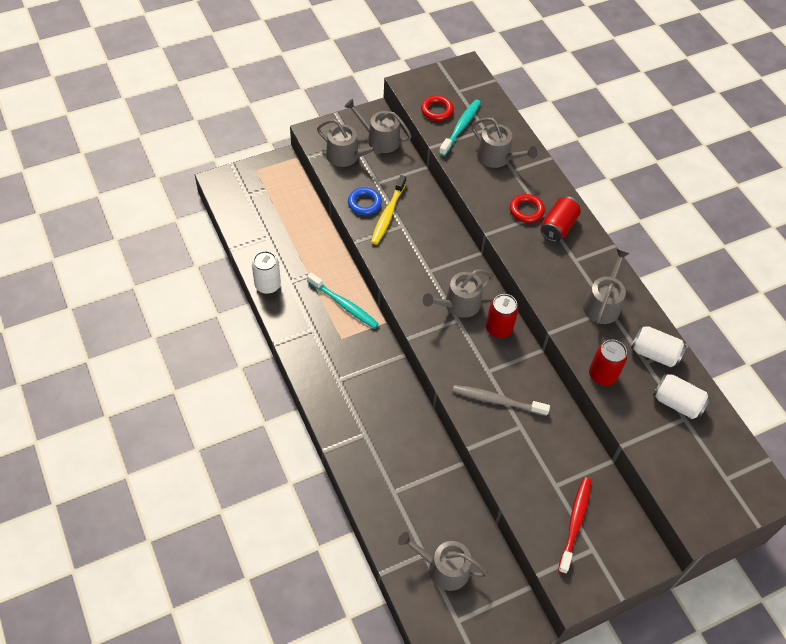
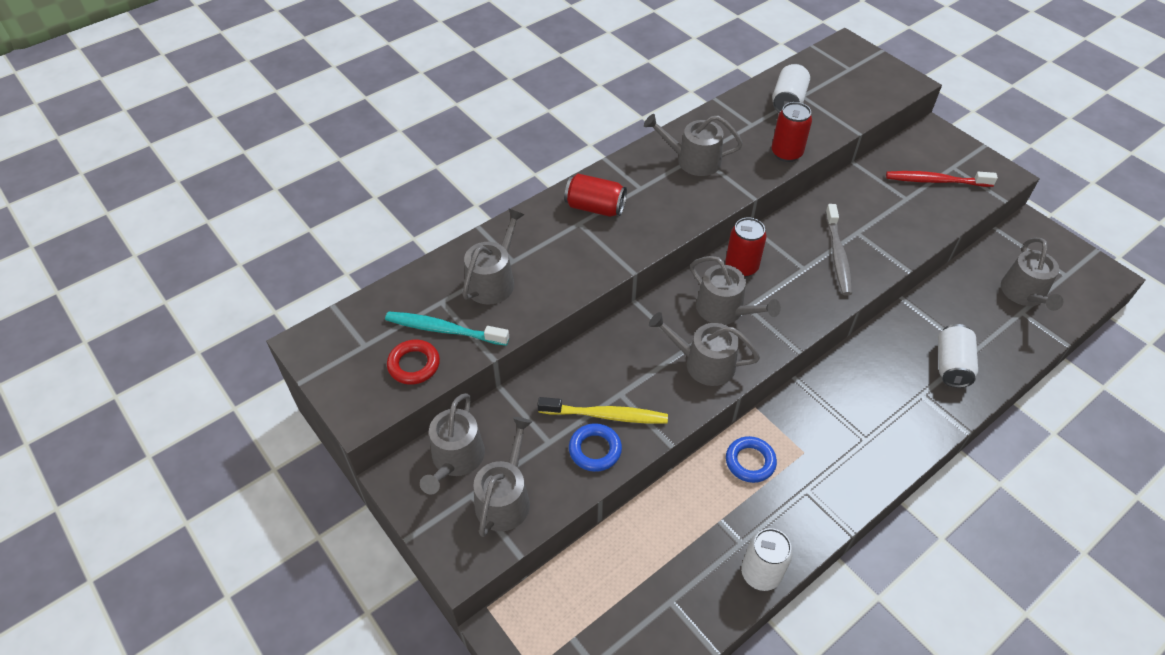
camera: 100 degrees left, 5 degrees down
turquoise toothbrush [307,272,379,329] -> blue ring [726,436,777,483]
red ring [510,194,545,223] -> none
white can [631,326,687,367] -> white can moved to [938,324,978,388]
none -> grey watering can [649,312,760,386]

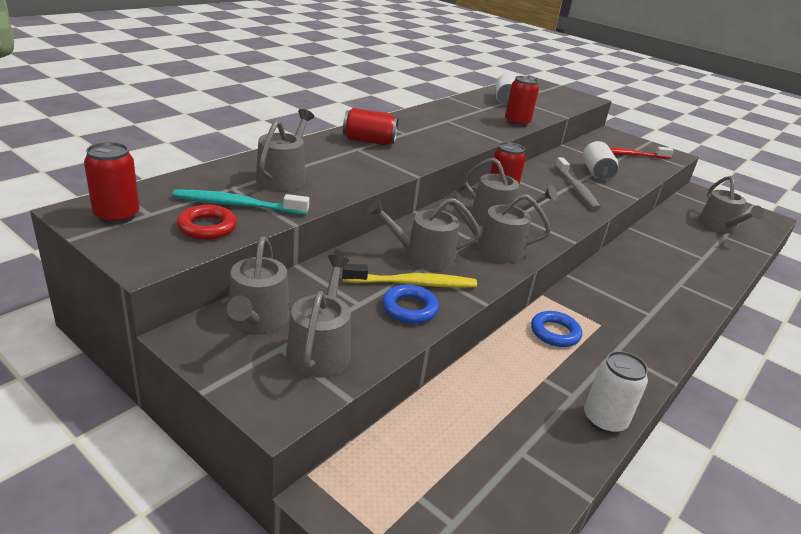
camera: 15 degrees left, 20 degrees down
grey watering can [644,114,743,176] -> grey watering can moved to [367,198,481,271]
white can [938,324,978,388] -> white can moved to [583,141,618,180]
none -> red can [84,142,140,224]

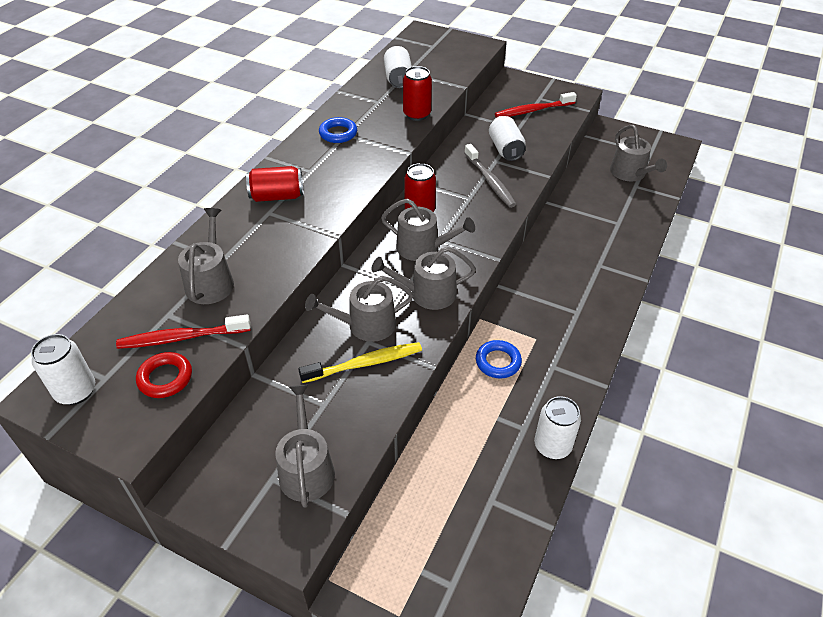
camera: 10 degrees left, 15 degrees up
red can [84,142,140,224] -> white can [31,334,95,405]
turquoise toothbrush [172,189,309,215] -> red toothbrush [116,314,251,349]
grey watering can [227,236,290,333] -> none
blue ring [382,284,439,324] -> blue ring moved to [319,117,357,143]

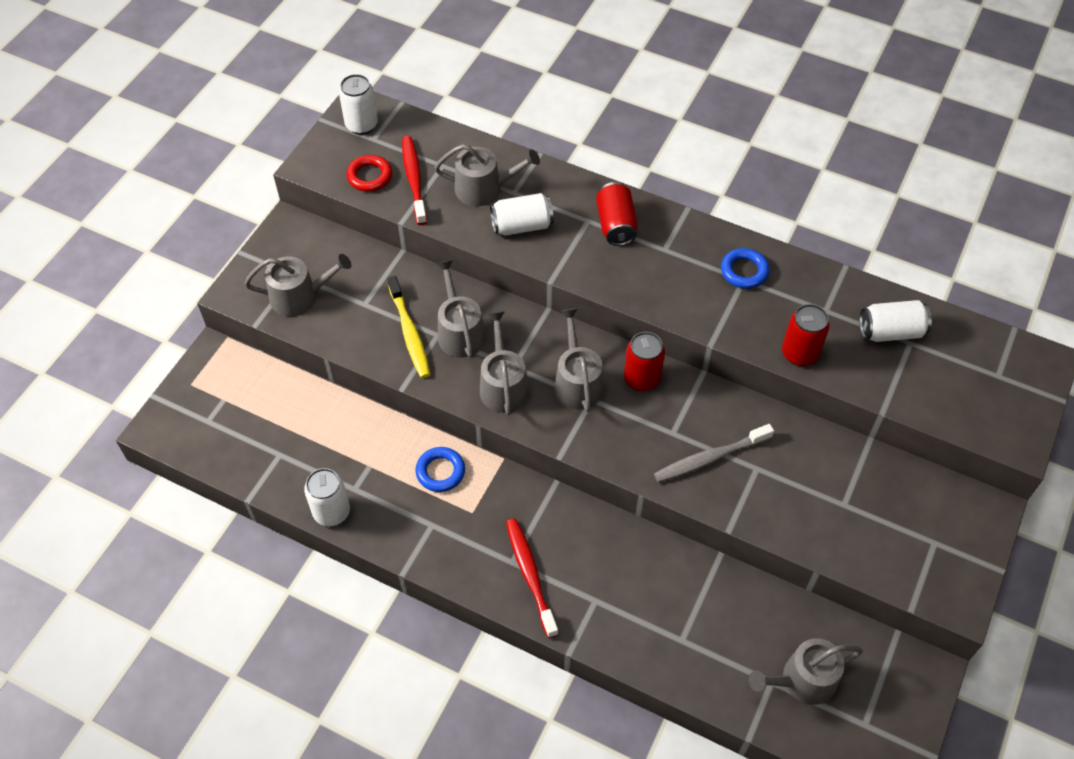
camera: 90 degrees right, 10 degrees up
grey watering can [381,199,475,261] -> grey watering can turned 150 degrees clockwise [554,308,604,412]
white can [489,116,526,161] -> white can moved to [490,193,554,236]
red toothbrush [495,92,577,118] -> red toothbrush moved to [506,518,558,638]

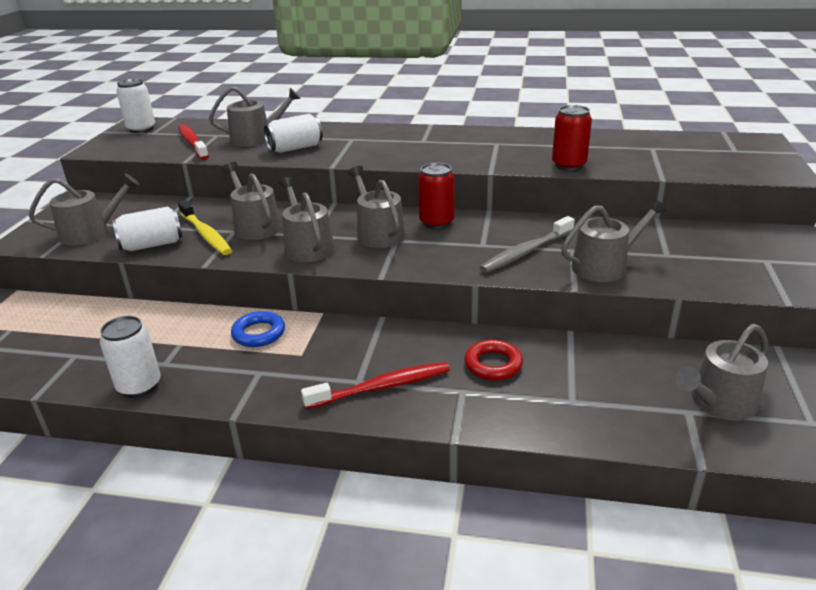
camera: 15 degrees left, 25 degrees down
red ring [346,155,392,192] -> red ring moved to [465,340,523,380]
red toothbrush [506,518,558,638] -> red toothbrush turned 105 degrees clockwise [301,362,450,409]
red can [596,182,638,246] -> none
blue ring [721,248,770,289] -> none
white can [859,300,932,342] -> white can moved to [112,207,182,251]
none -> grey watering can [561,198,667,282]

